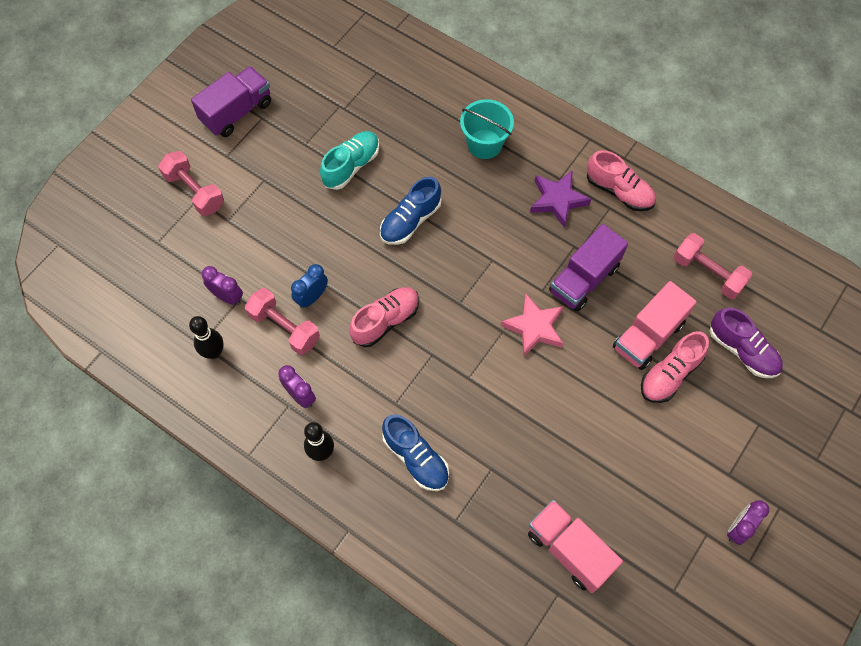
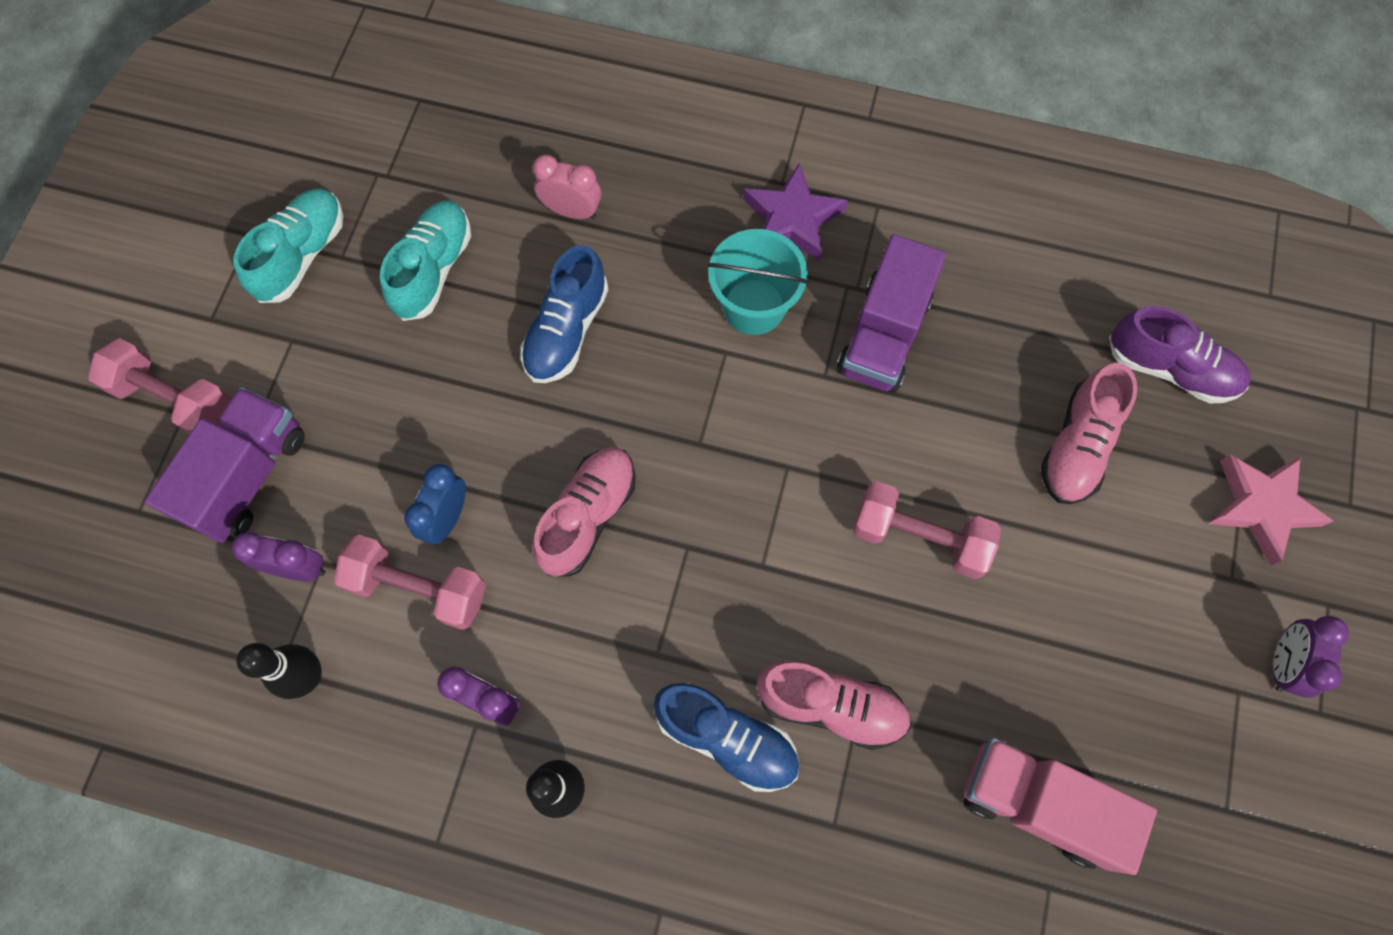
camera: 20 degrees left, 5 degrees up
purple truck [191,66,271,137] -> purple truck moved to [144,387,305,543]
turquoise bucket [460,99,514,159] -> turquoise bucket moved to [707,229,809,335]
pink star [501,294,564,357] -> pink star moved to [1207,455,1333,565]
pink shoe [587,150,656,211] -> pink shoe moved to [757,661,911,750]
pink truck [613,281,697,370] -> none
pink dumbbell [674,233,753,299] -> pink dumbbell moved to [853,481,1001,579]
none -> turquoise shoe [234,188,343,303]
none -> pink clock [533,155,601,219]

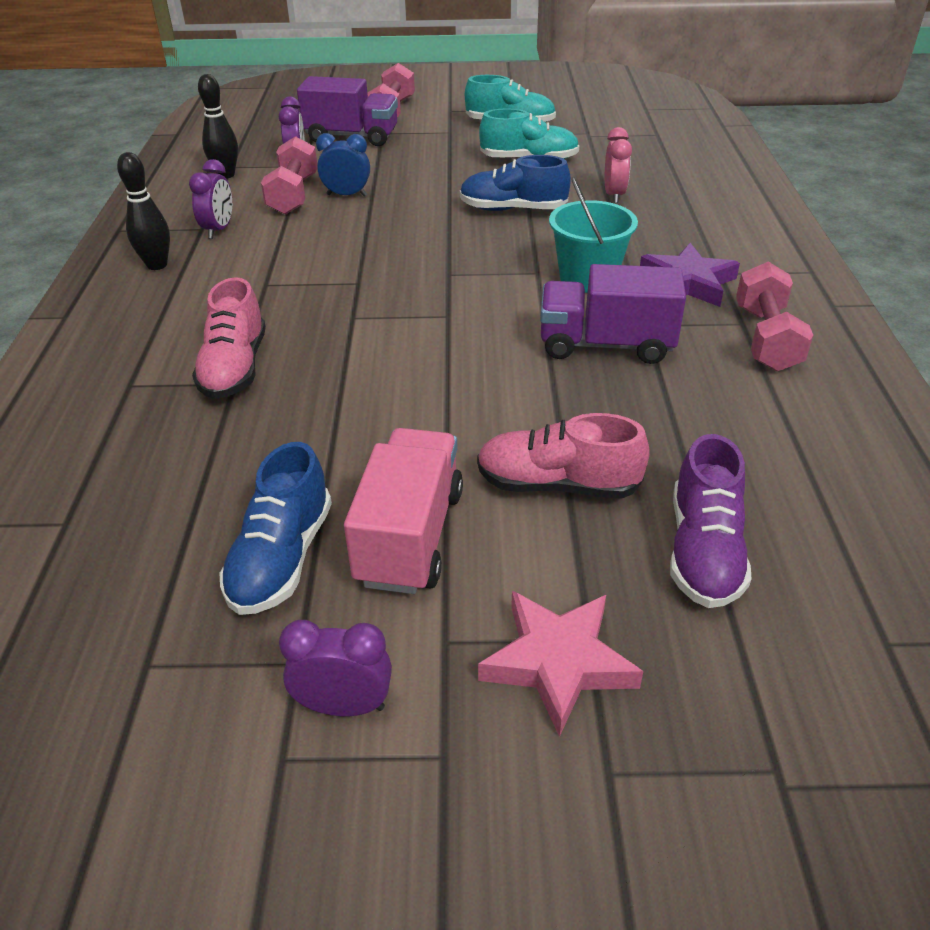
camera: 75 degrees right, 30 degrees down
pink shoe [533,447,636,577] -> none
blue shoe [654,683,799,792] -> blue shoe moved to [219,442,332,615]
pink dumbbell [853,481,1001,579] -> pink dumbbell moved to [736,262,813,372]
pink truck [963,738,1157,875] -> pink truck moved to [344,428,463,594]

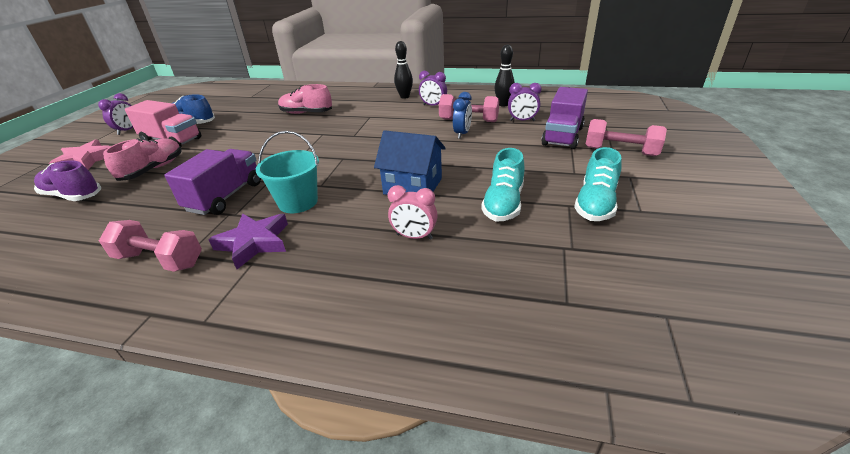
camera: 105 degrees right, 5 degrees down
blue shoe [460,155,571,211] -> blue house [374,130,446,195]

